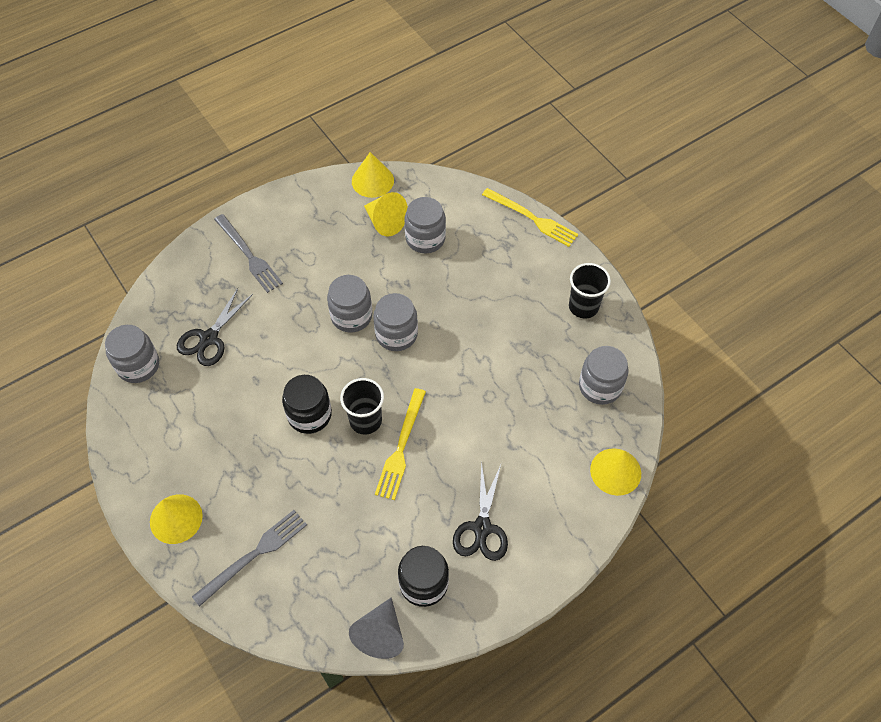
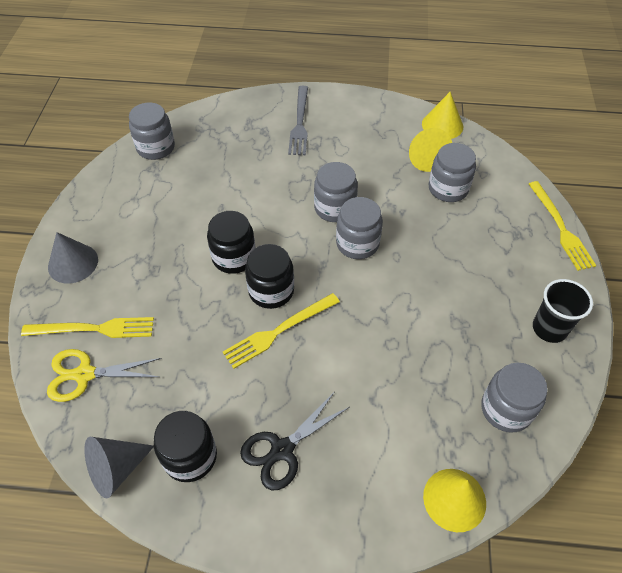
camera: 40 degrees right, 5 degrees down
yellow cone [150,494,203,544] -> grey cone [48,232,98,284]
black scissors [177,288,253,366] -> none
grey fork [192,510,307,607] -> yellow fork [21,317,154,338]
black cup [340,378,384,435] -> black jar [245,244,294,309]
none -> yellow scissors [47,349,162,402]

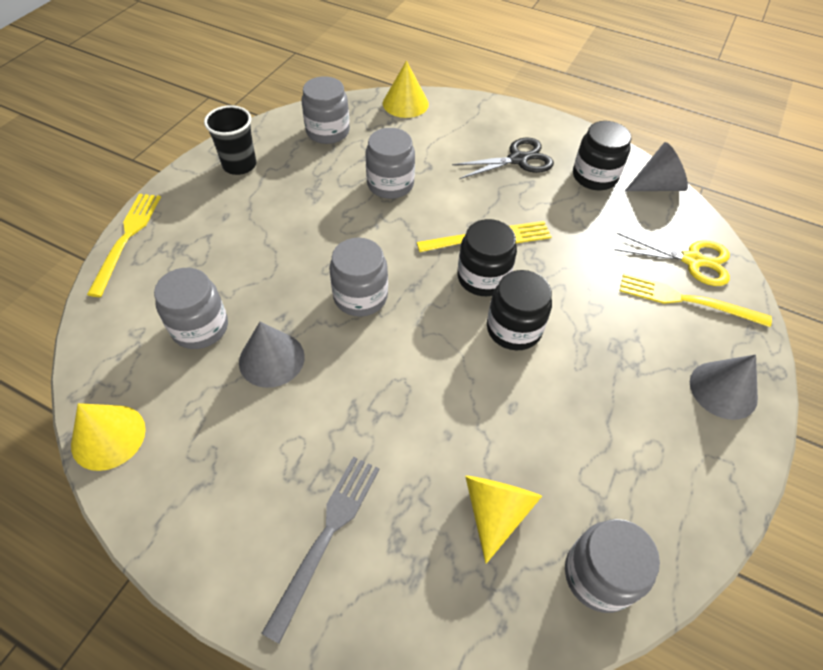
camera: 160 degrees left, 0 degrees up
grey jar [314,162,358,222] -> grey jar moved to [366,128,415,199]
yellow cone [409,128,452,172] -> yellow cone moved to [465,476,542,564]
none -> grey cone [239,322,305,388]

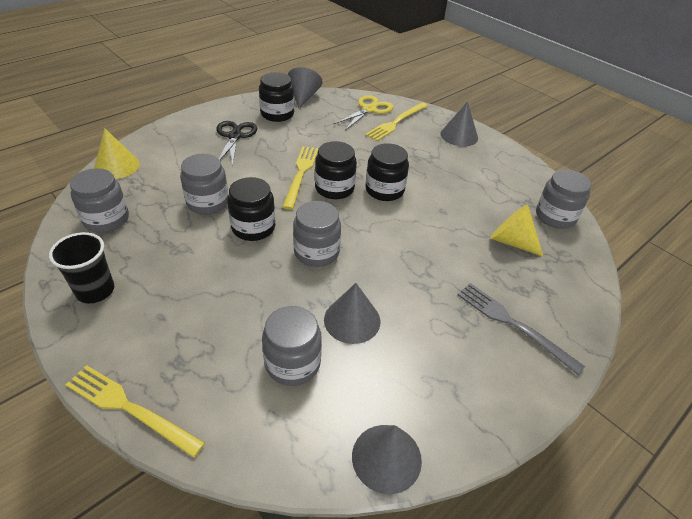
camera: 70 degrees left, 10 degrees down
yellow cone [71,403,146,471] -> grey cone [352,425,422,494]
none -> black jar [227,177,275,241]

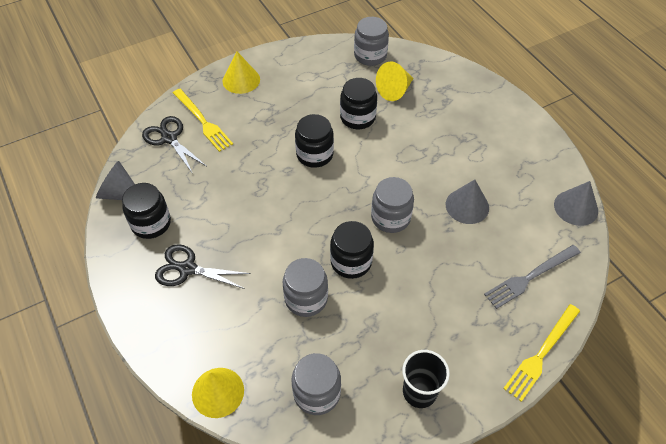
camera: 75 degrees left, 10 degrees up
grey jar [262,306,322,386] -> none
yellow fork [282,146,319,210] -> none
black jar [315,141,357,199] -> black jar moved to [340,78,377,129]
yellow scissors [334,95,393,130] -> black scissors [142,116,206,174]
grey cone [440,101,478,146] -> yellow cone [223,52,260,94]
grey fork [457,283,585,375] -> grey fork moved to [484,245,581,309]

